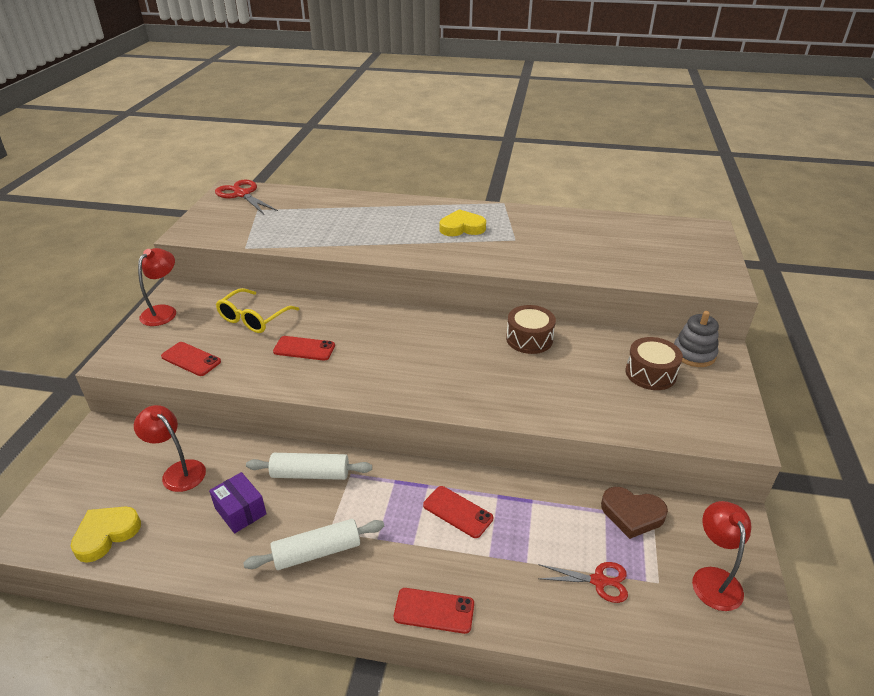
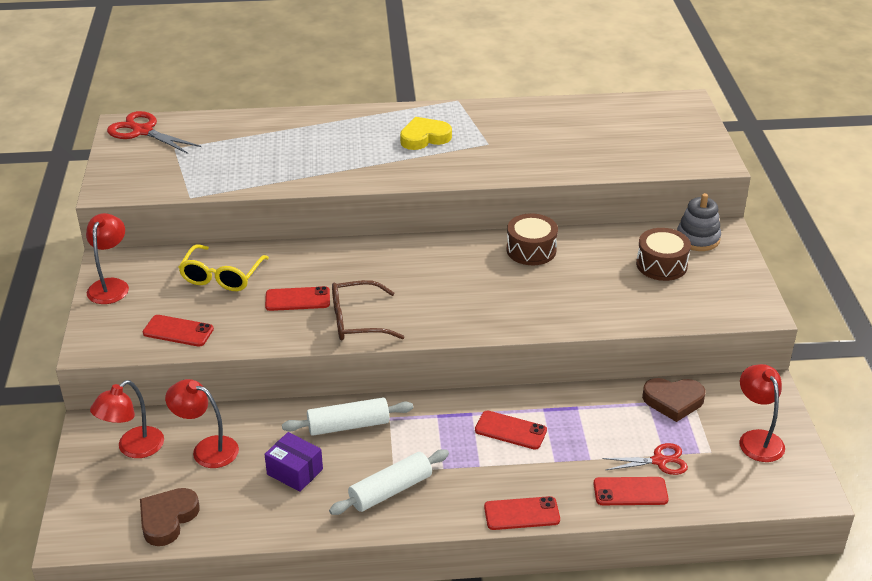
camera: 15 degrees left, 0 degrees up
yellow heart [71,507,141,562] -> brown heart [140,488,200,546]
none -> red lamp [90,380,164,458]
none -> brown glasses [332,280,404,340]
none -> red phone [593,477,669,505]

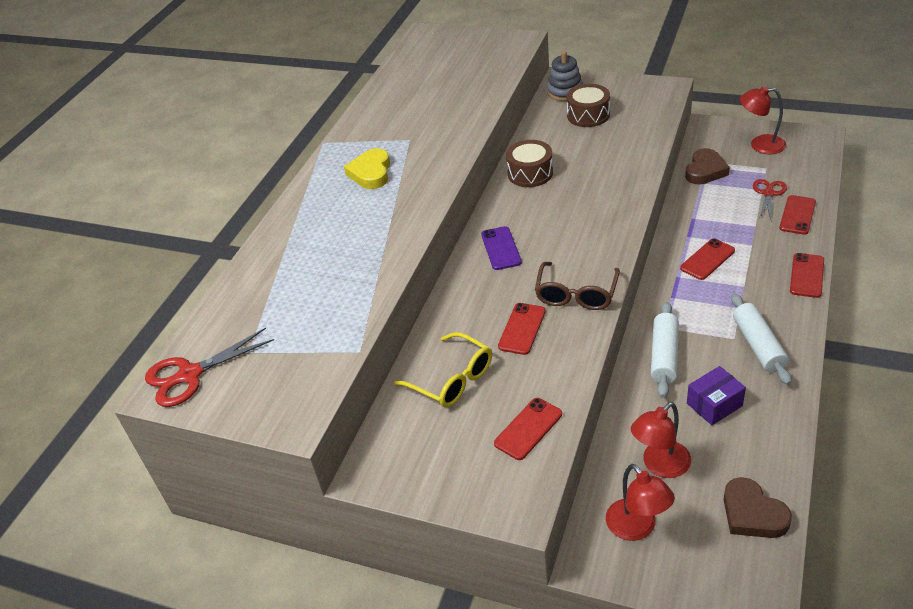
camera: 60 degrees left, 5 degrees up
red lamp [86,213,129,304] -> none
none -> purple phone [481,226,522,270]

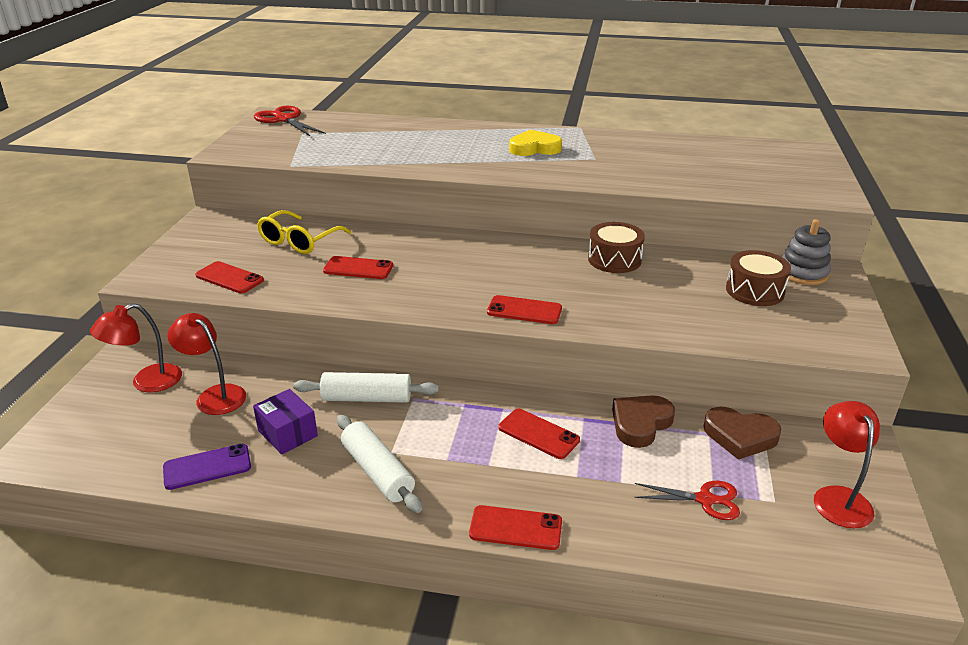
camera: 75 degrees right, 10 degrees down
purple phone [481,226,522,270] -> purple phone moved to [163,444,251,490]
brown glasses [535,262,620,310] -> none
brown heart [724,477,792,538] -> brown heart moved to [612,395,675,448]
white rolling pin [731,293,792,385] -> white rolling pin turned 75 degrees clockwise [337,415,422,513]
red phone [779,195,816,235] -> red phone moved to [487,295,562,324]

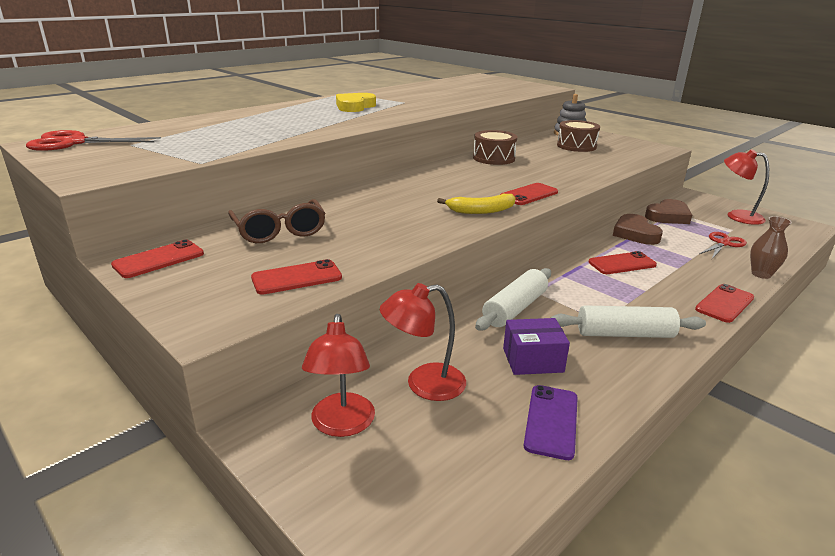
camera: 55 degrees left, 5 degrees down
yellow glasses [257,210,351,254] -> brown glasses [228,199,326,243]
red phone [323,256,393,279] -> red phone moved to [111,240,204,278]
none -> yellow banana [437,194,515,214]
none -> brown vase [750,216,792,279]

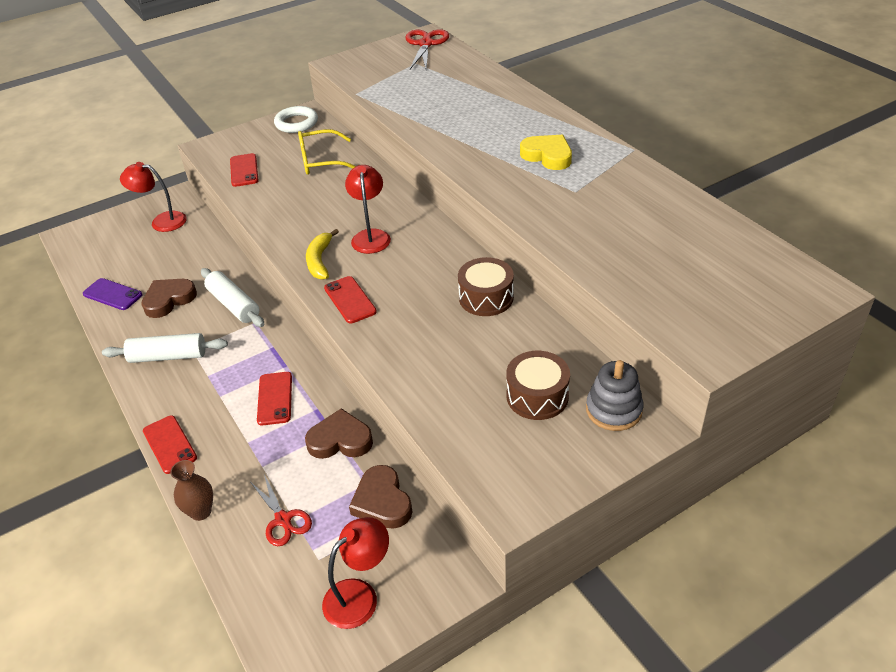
camera: 105 degrees right, 15 degrees up
red phone [111,240,204,278] -> white ring [274,106,318,133]
brown glasses [228,199,326,243] -> yellow glasses [298,129,356,175]
red lamp [380,283,466,401] -> red lamp moved to [345,165,391,254]
purple box [503,318,570,375] -> brown heart [141,279,197,318]
white rolling pin [551,305,706,338] -> white rolling pin turned 75 degrees clockwise [102,333,228,363]

